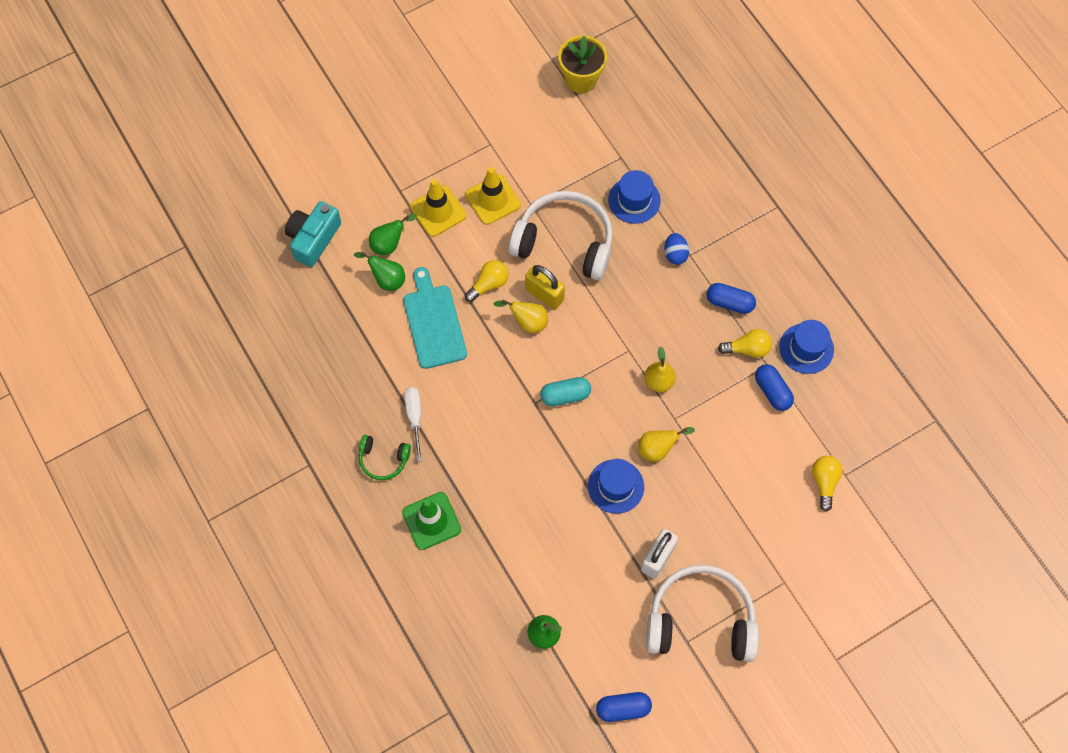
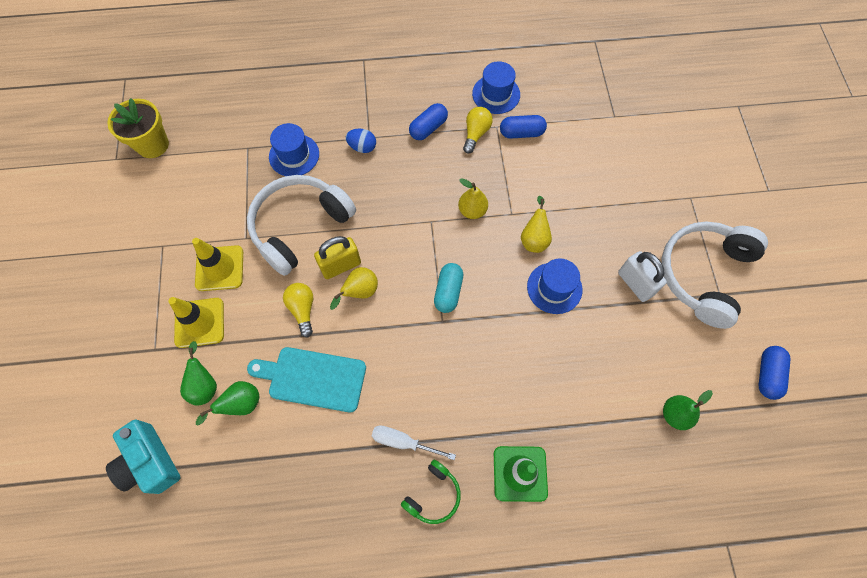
camera: 65 degrees left, 0 degrees up
yellow light bulb [812,456,843,512] -> none

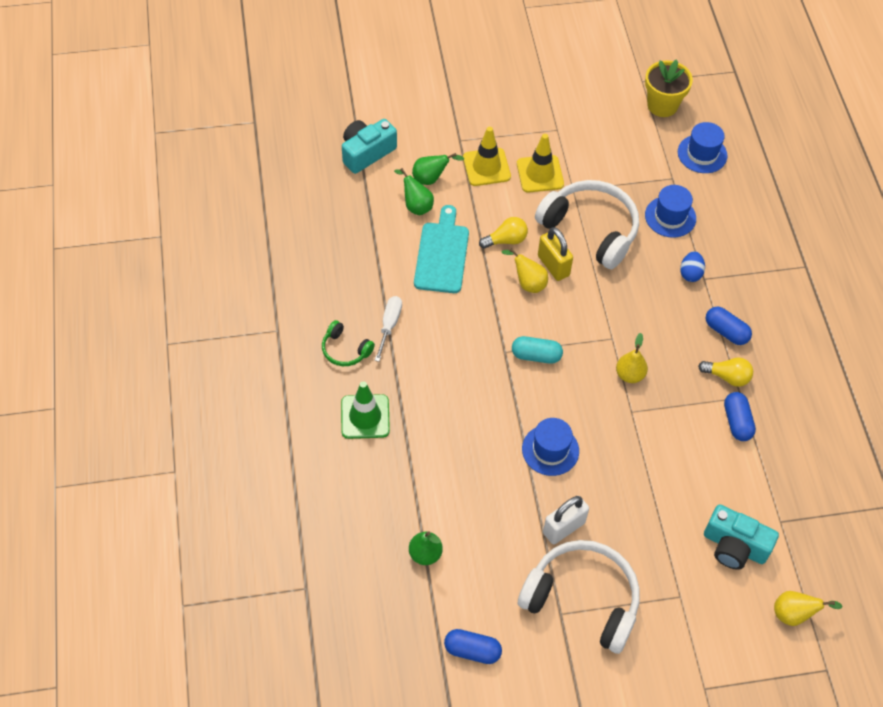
camera: 85 degrees right, 10 degrees down
blue hat [472,61,520,114] -> blue hat moved to [678,122,728,173]
yellow pear [521,196,552,253] -> yellow pear moved to [774,591,842,626]
none -> turquoise camera [704,504,779,570]

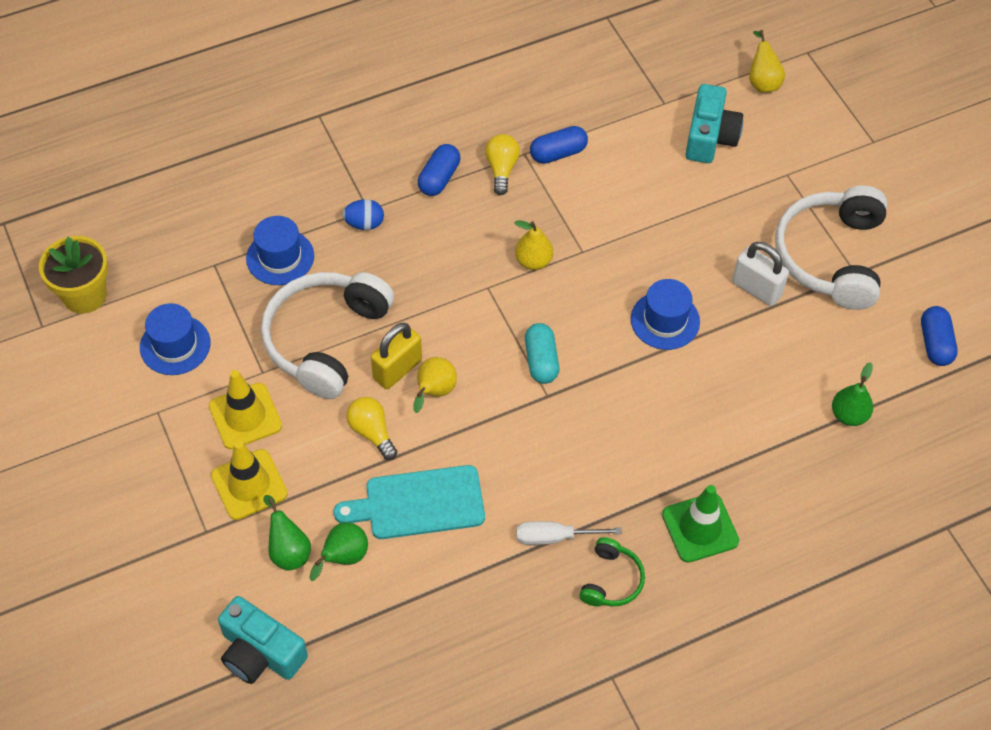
camera: 105 degrees left, 0 degrees up
blue hat [678,122,728,173] -> blue hat moved to [140,303,210,375]

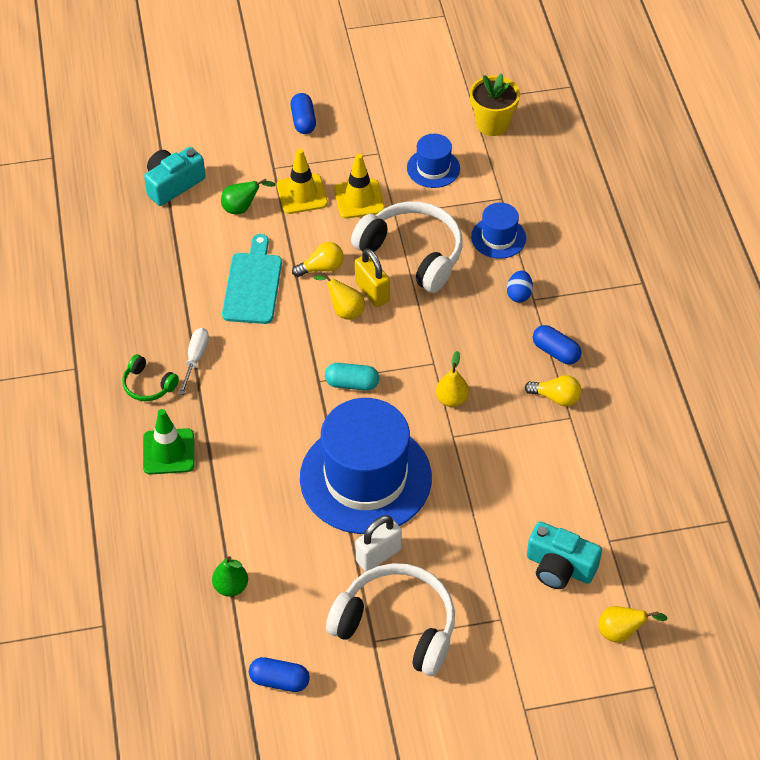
camera: 105 degrees right, 5 degrees down
green pear [309,522,368,581] -> none
blue capsule [530,126,588,164] -> blue capsule moved to [291,93,316,134]
blue hat [631,279,700,350] -> blue hat [300,398,432,534], size x2.16

